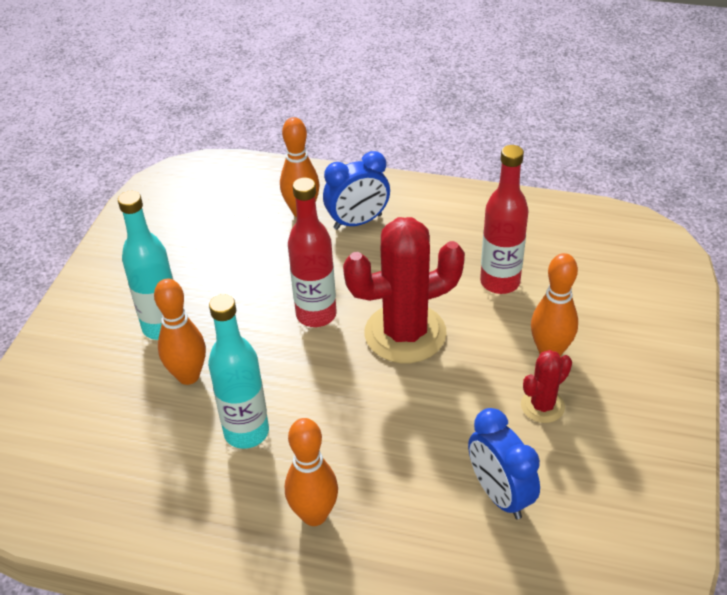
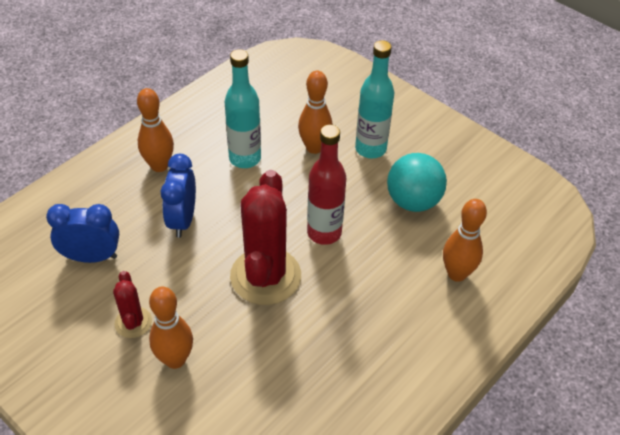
camera: 115 degrees right, 5 degrees up
blue clock [323,151,390,230] -> blue clock moved to [161,154,196,238]
red bottle [480,145,529,294] -> none
none -> turquoise ball [387,153,447,212]

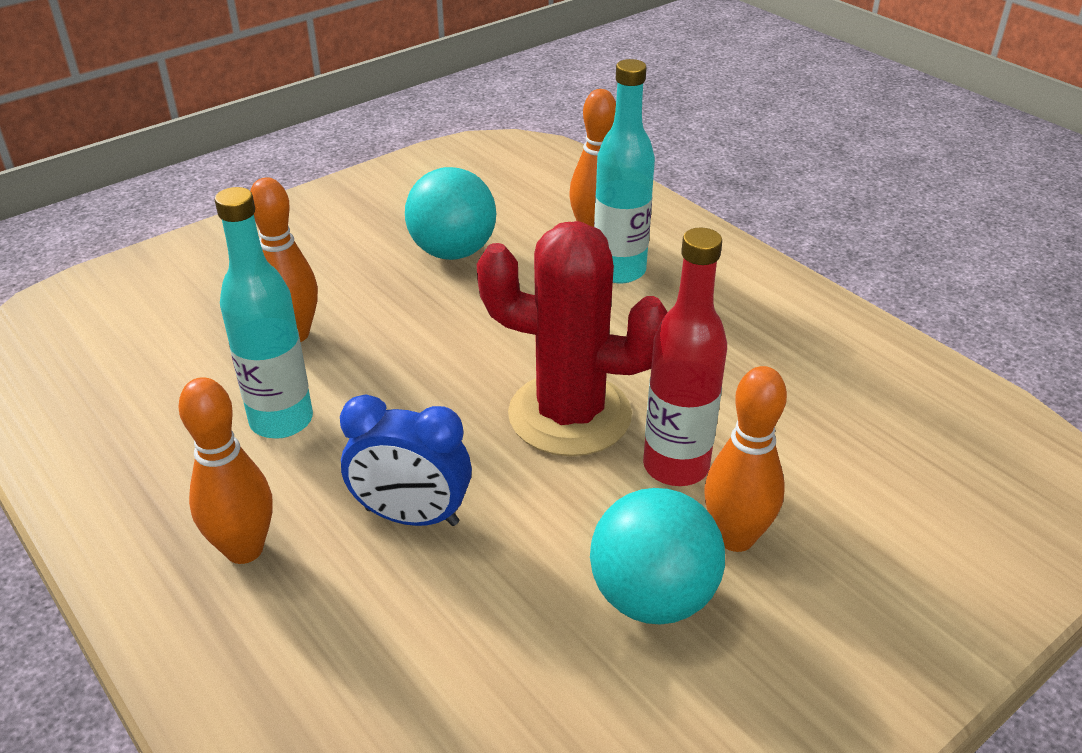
camera: 80 degrees left, 10 degrees down
blue clock [46,204,119,263] -> none
red cactus [113,271,152,338] -> turquoise ball [590,488,725,625]
red bottle [307,125,346,245] -> red bottle moved to [643,228,727,486]
turquoise bottle [355,40,394,158] -> turquoise bottle moved to [594,59,655,284]

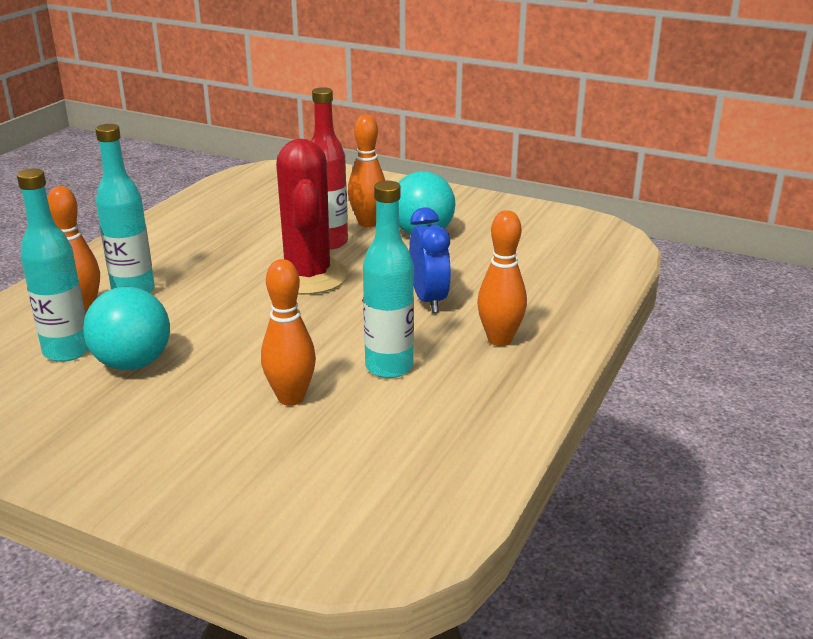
camera: 115 degrees left, 10 degrees down
none -> turquoise bottle [17,169,89,362]

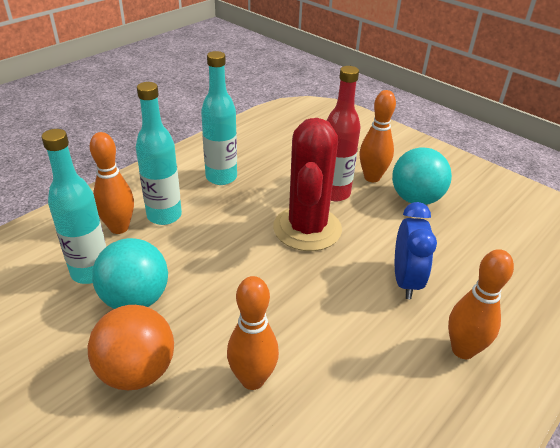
camera: 15 degrees right, 10 degrees up
turquoise bottle [363,181,414,378] -> turquoise bottle moved to [201,51,237,185]
none -> orange ball [88,305,174,390]

